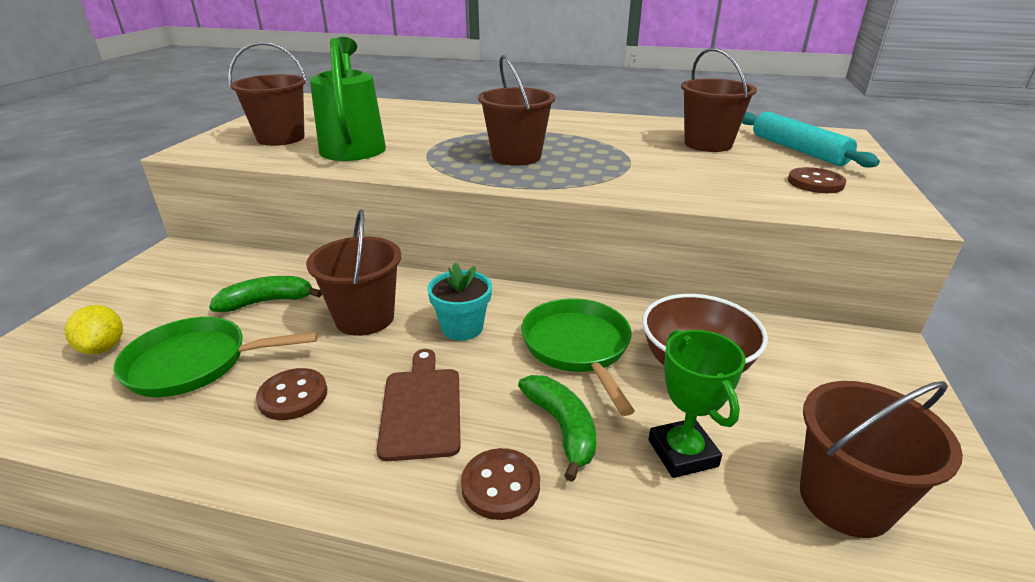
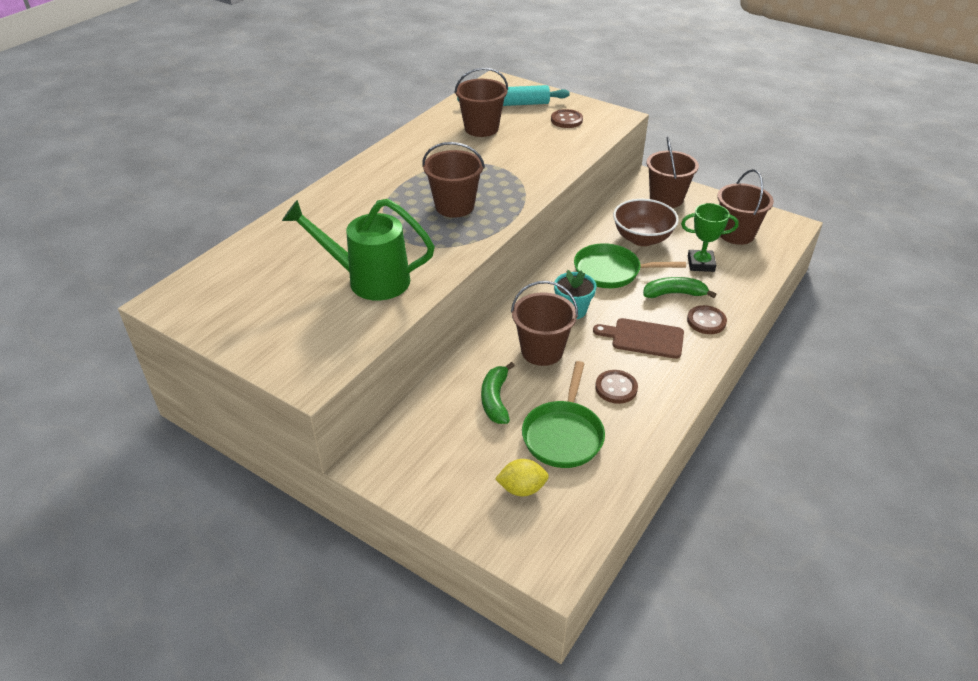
camera: 70 degrees left, 10 degrees up
brown bucket [228,42,307,146] -> brown bucket moved to [647,137,699,208]

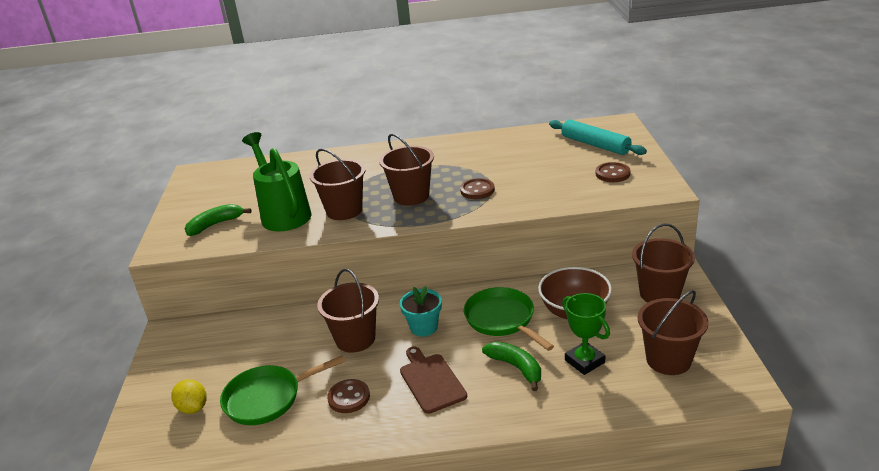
camera: 55 degrees right, 10 degrees down
brown bucket [454,68,508,137] -> brown bucket moved to [310,148,365,220]
green banana [481,362,515,424] -> green banana moved to [185,204,251,236]
brown button [687,305,727,334] -> brown button moved to [460,178,495,199]

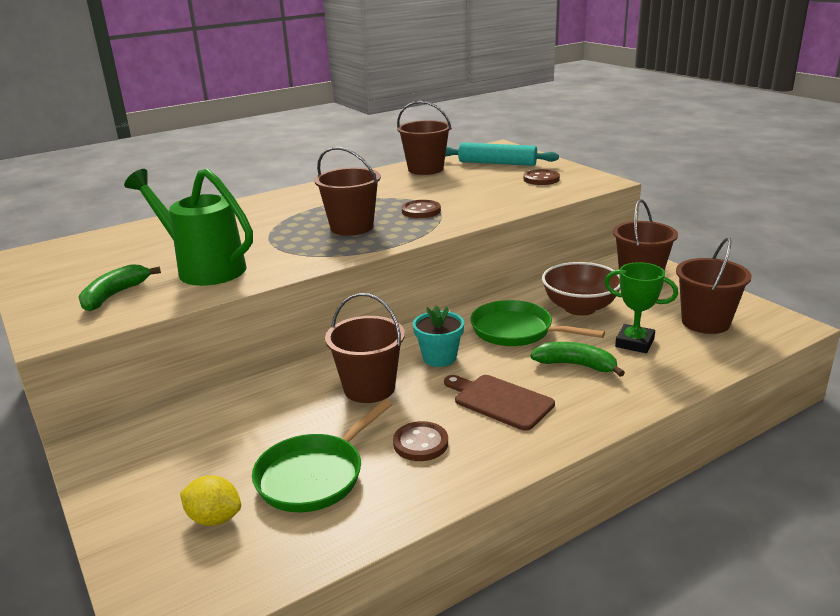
camera: 30 degrees left, 5 degrees down
brown bucket [310,148,365,220] -> brown bucket moved to [397,101,452,175]

